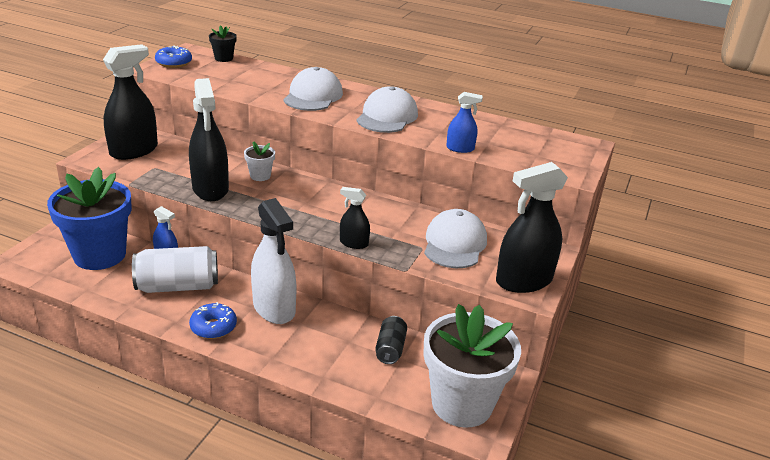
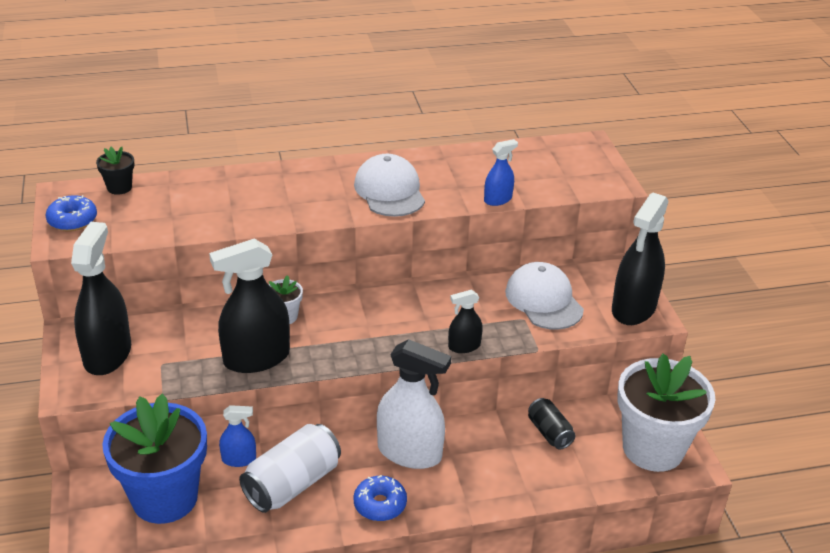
camera: 35 degrees left, 5 degrees up
black spray bottle [189,78,229,201] -> black spray bottle turned 120 degrees clockwise [209,239,290,373]
white cap [283,67,343,111] -> none

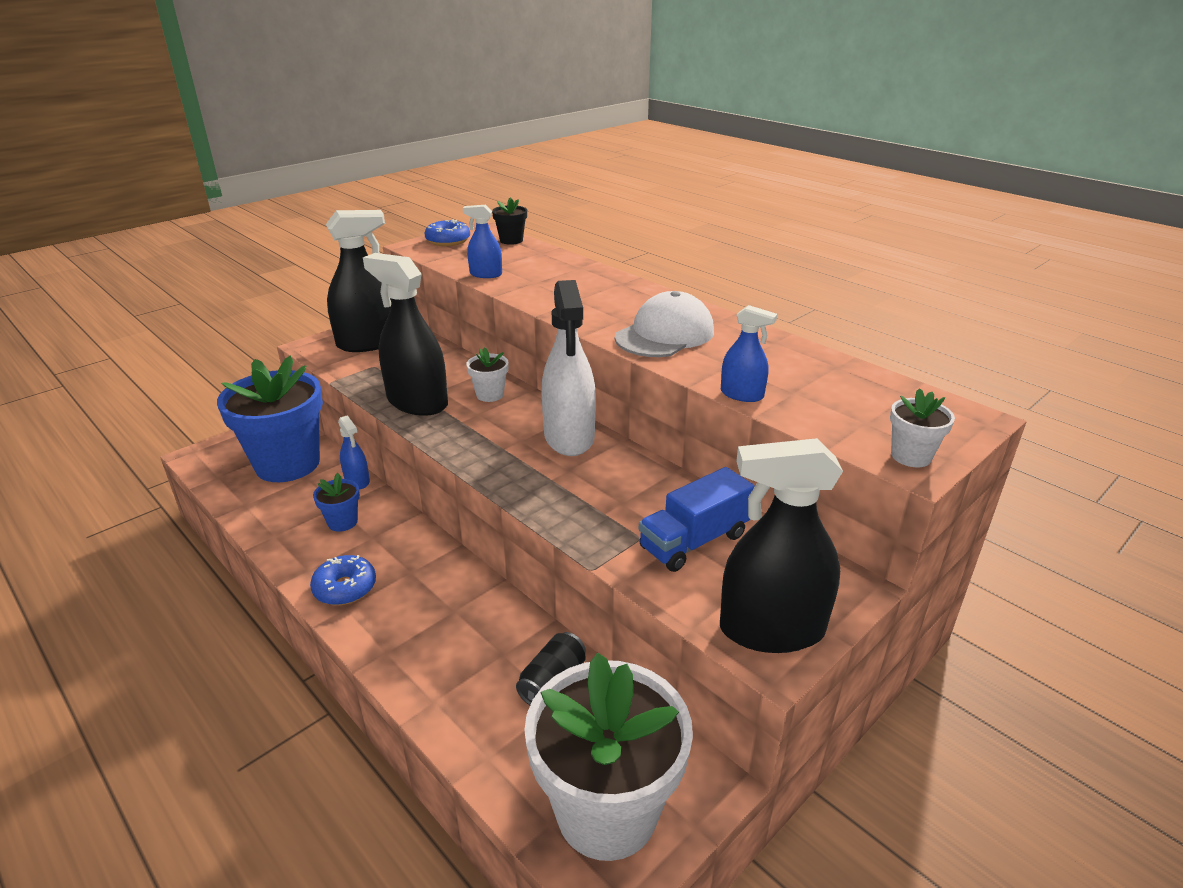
camera: 60 degrees right, 5 degrees down
white can [239,424,341,513] -> blue flower pot [313,473,360,532]
white spray bottle [377,339,451,469] -> white spray bottle moved to [541,280,596,456]
black spray bottle [448,290,483,353] -> none
white cap [505,262,584,330] -> blue truck [639,467,755,572]
none -> blue spray bottle [463,205,502,278]
none -> white flower pot [890,388,955,467]

